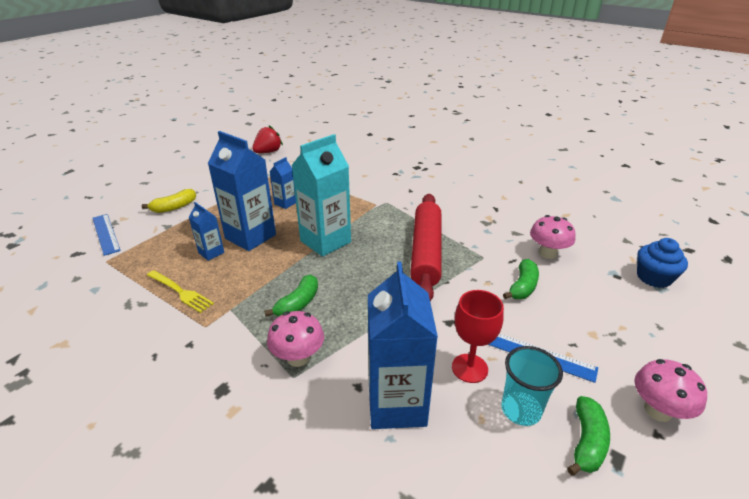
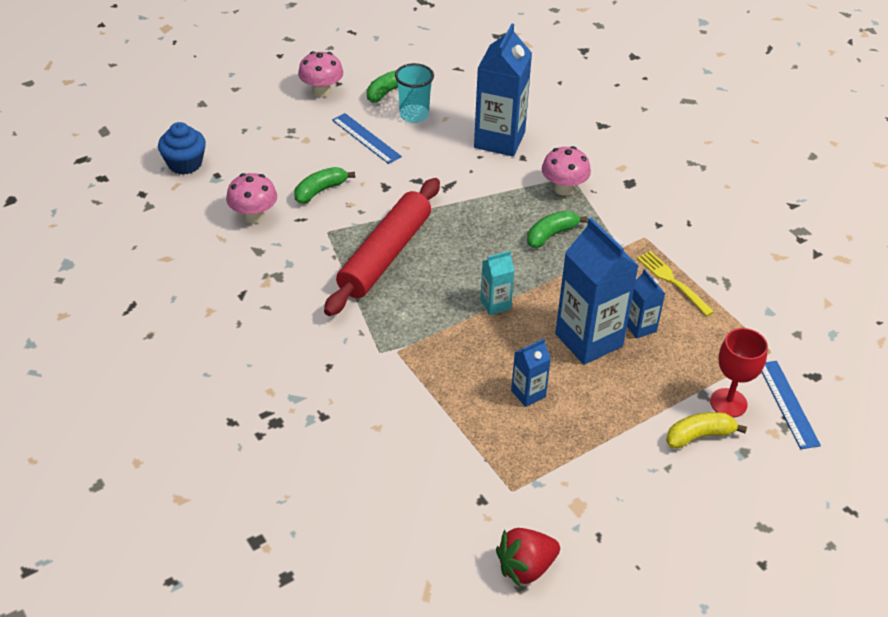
camera: 160 degrees left, 10 degrees up
turquoise carton [292,134,351,257] -> turquoise carton [480,251,514,315], size x0.49
red goblet [452,290,504,383] -> red goblet moved to [710,328,768,418]

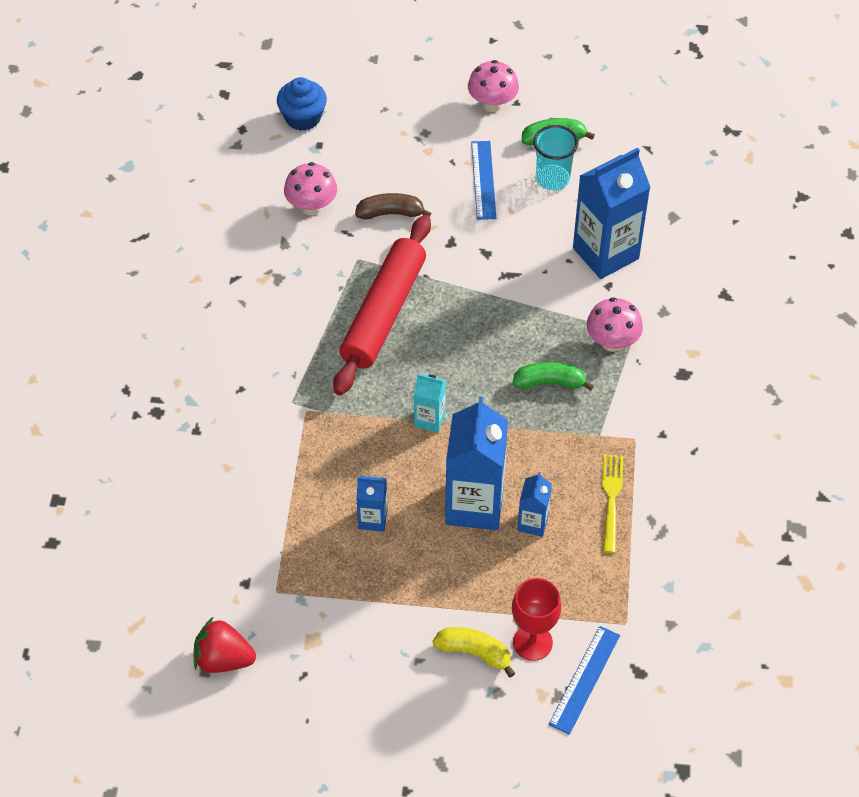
camera: 40 degrees right, 10 degrees up
green banana [294,167,355,203] -> brown banana [355,193,431,219]
red rolling pin [324,178,440,316] -> red rolling pin turned 45 degrees counterclockwise [333,215,431,395]

